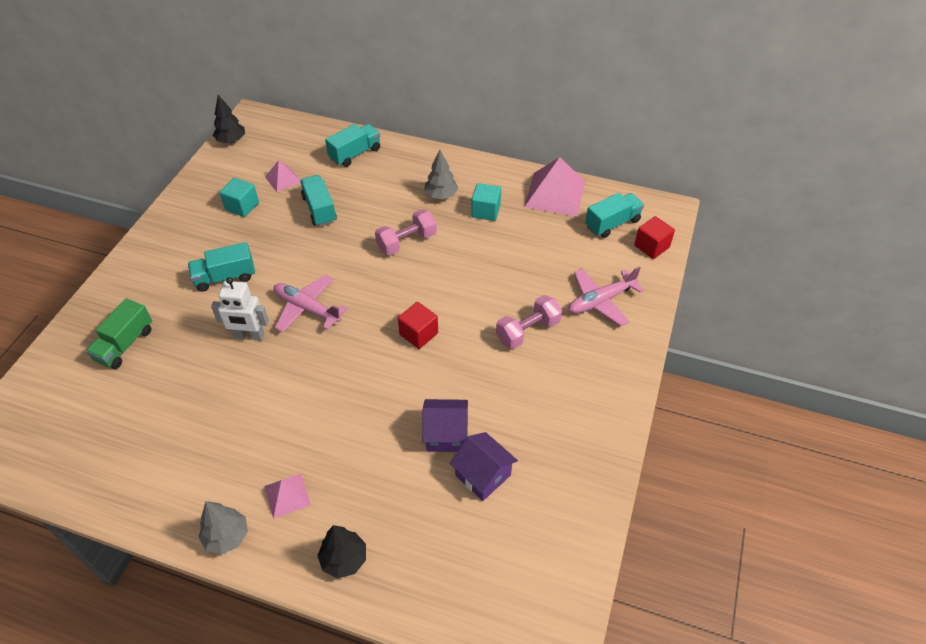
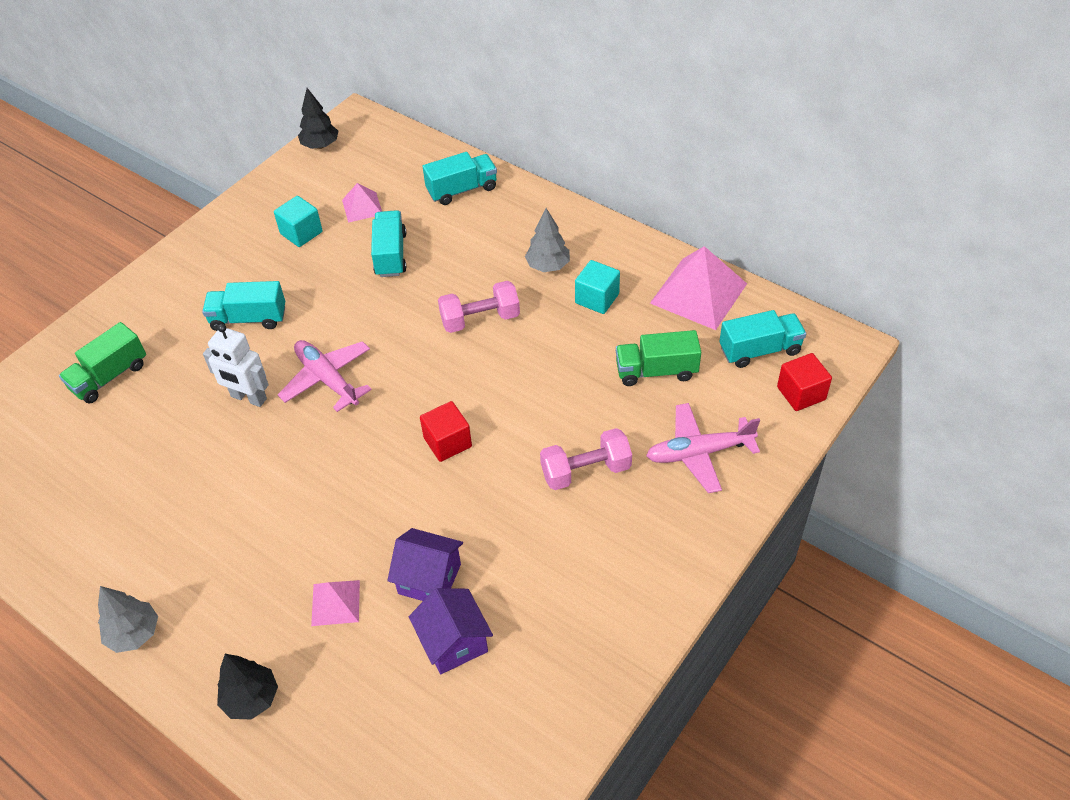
camera: 20 degrees right, 0 degrees up
pink pyramid [265,474,311,519] -> pink pyramid moved to [311,580,360,626]
none -> green truck [616,330,701,386]

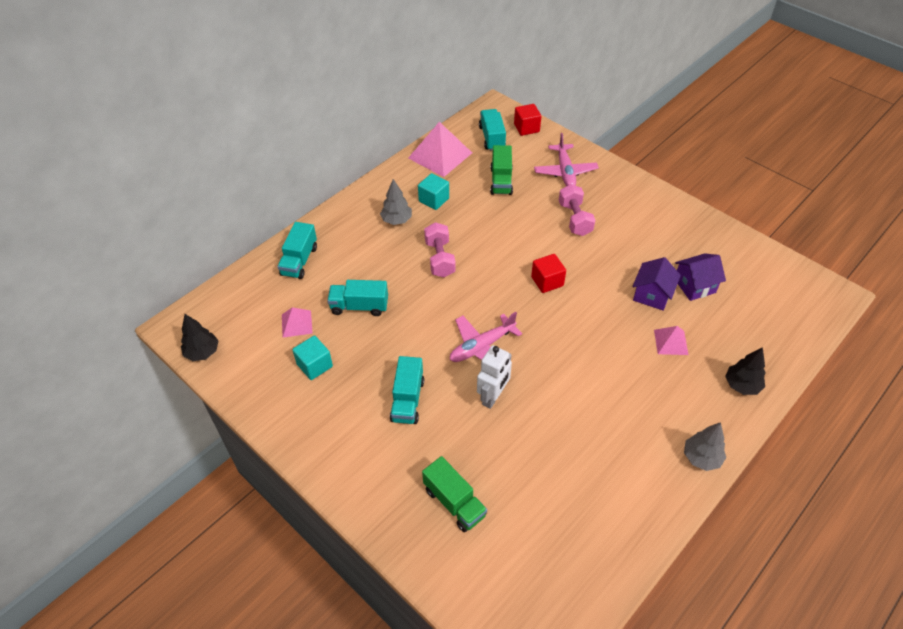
camera: 85 degrees left, 0 degrees up
turquoise truck [422,152,497,205] -> turquoise truck turned 150 degrees counterclockwise [277,222,317,279]

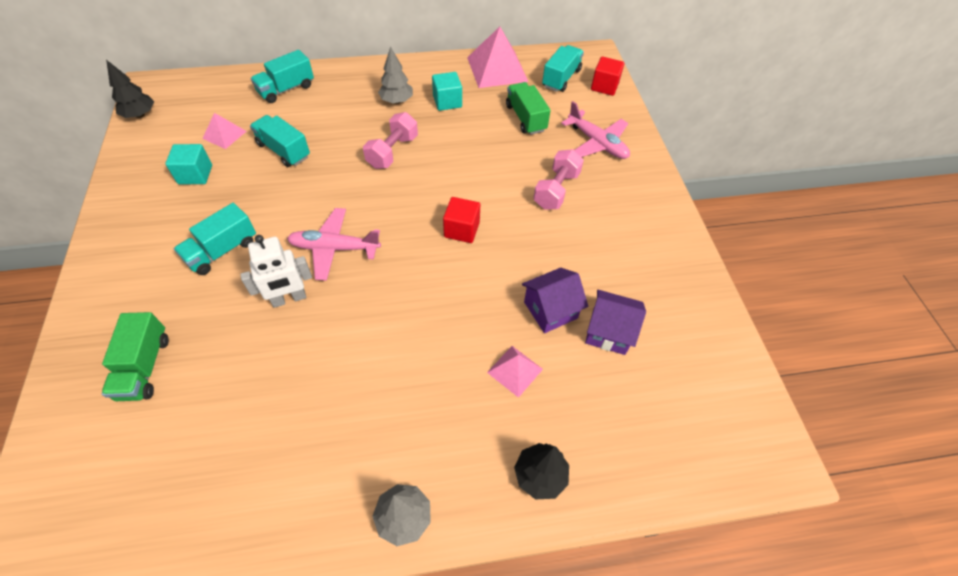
camera: 35 degrees right, 5 degrees up
green truck [490,145,513,195] -> green truck turned 120 degrees clockwise [506,82,551,135]
pink plane [534,133,599,186] -> pink plane turned 75 degrees counterclockwise [561,101,630,159]

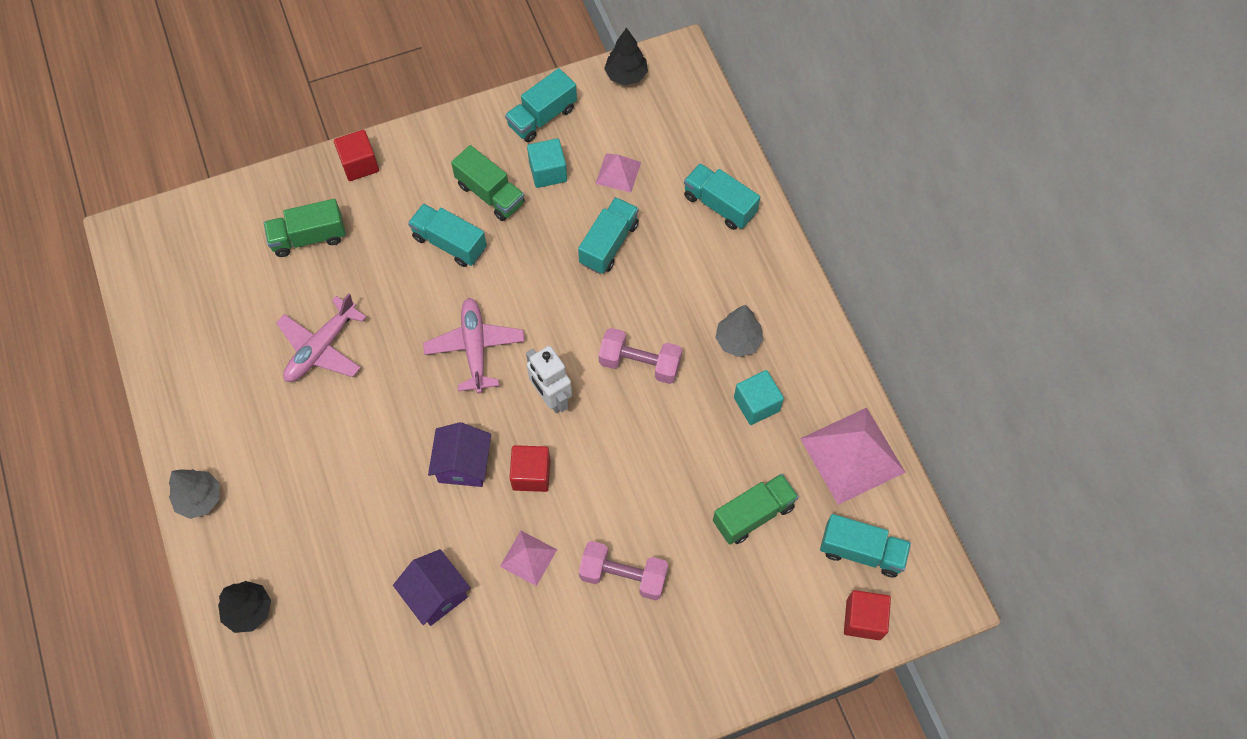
camera: 80 degrees right, 10 degrees up
white robot [240,235,312,308] -> white robot moved to [526,346,572,413]
pink pyramid [487,346,543,398] -> pink pyramid moved to [500,531,557,586]
pink plane [561,101,630,159] -> pink plane moved to [276,293,367,382]
purple house [585,290,646,355] -> purple house moved to [428,422,491,487]
none -> red cube [334,130,379,181]
none -> green truck [451,145,525,221]
none -> turquoise truck [505,68,577,142]

